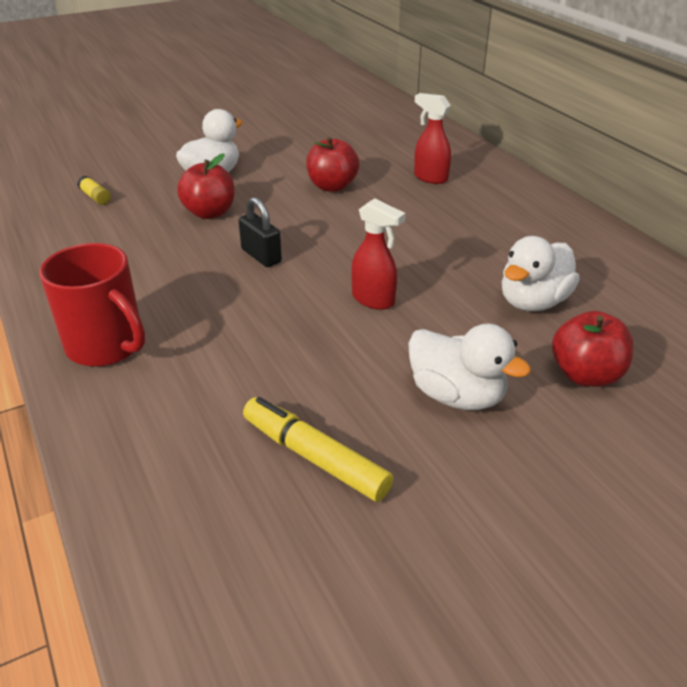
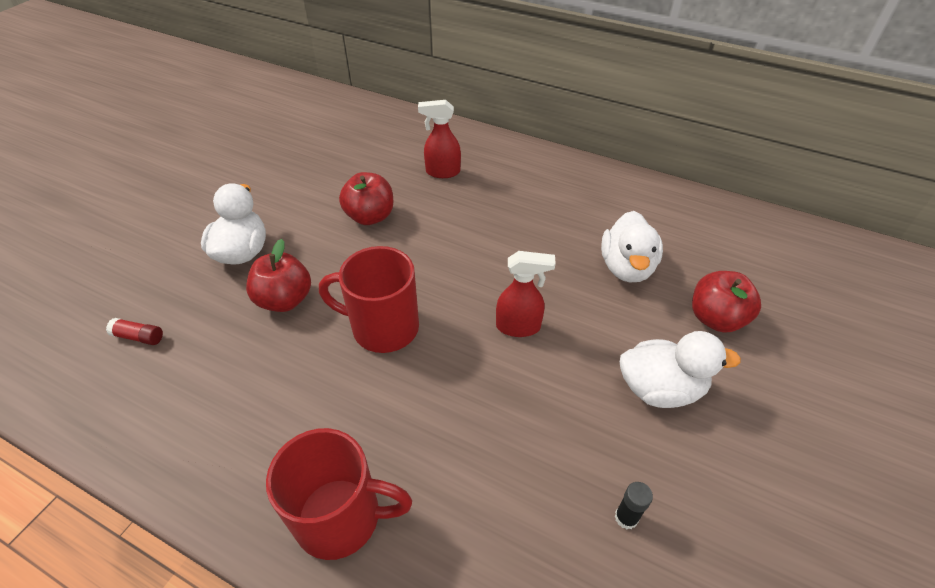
camera: 35 degrees left, 10 degrees up
yellow glue stick [77,176,111,205] -> red glue stick [106,318,163,345]
black padlock [238,197,282,267] -> red mug [319,246,419,353]
yellow marker [243,397,393,502] -> black glue stick [615,482,653,529]

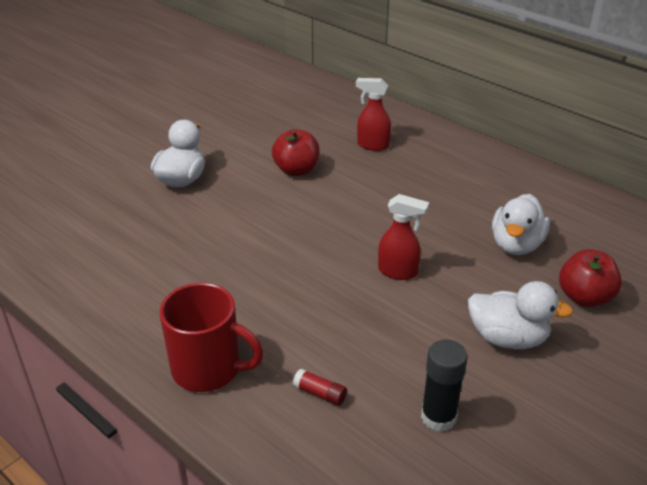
camera: 15 degrees right, 10 degrees down
red glue stick [106,318,163,345] -> red glue stick moved to [293,369,347,406]
red apple [246,239,311,312] -> none
red mug [319,246,419,353] -> none
black glue stick [615,482,653,529] -> black glue stick [421,340,468,432], size x1.78

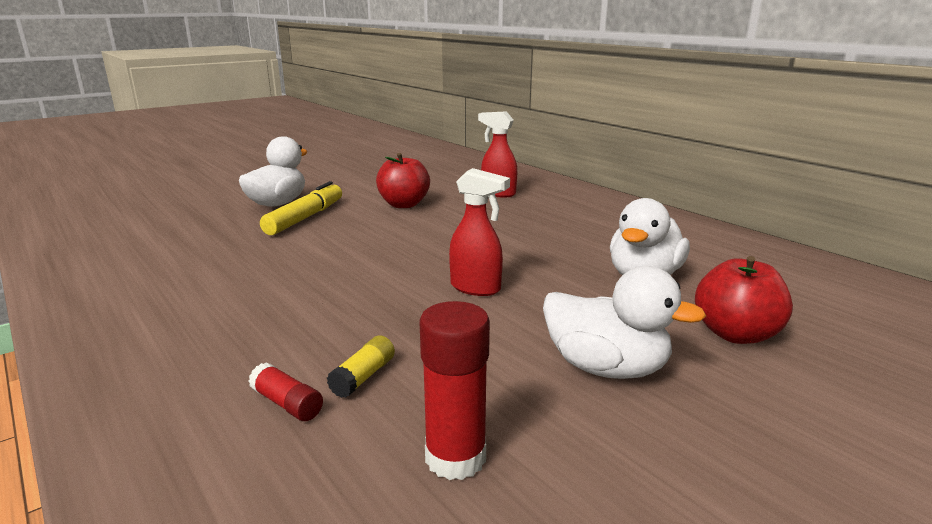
camera: 10 degrees right, 15 degrees down
red mug [159,283,264,392] -> none
black glue stick [421,340,468,432] -> red glue stick [419,301,490,480]
none -> yellow marker [260,181,342,235]
none -> yellow glue stick [327,336,395,398]

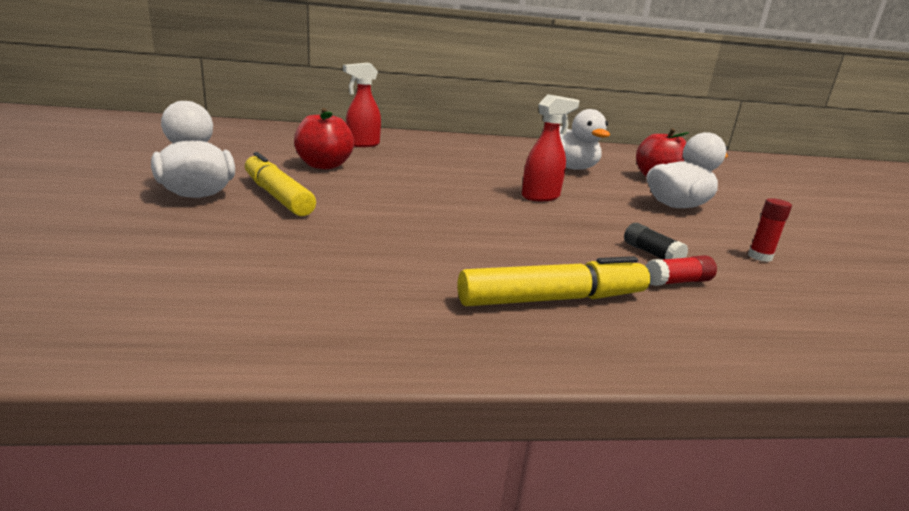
camera: 60 degrees left, 0 degrees up
yellow glue stick [327,336,395,398] -> black glue stick [624,223,688,259]
red glue stick [419,301,490,480] -> red glue stick [748,198,792,262], size x0.56
none -> yellow marker [457,256,650,306]

